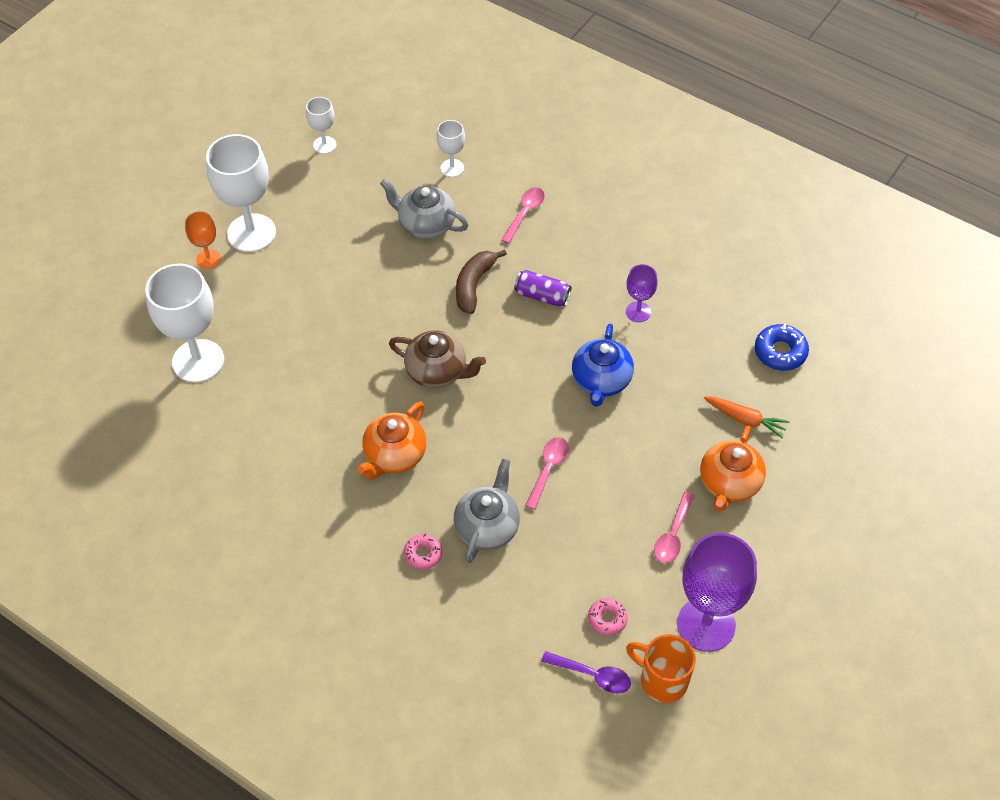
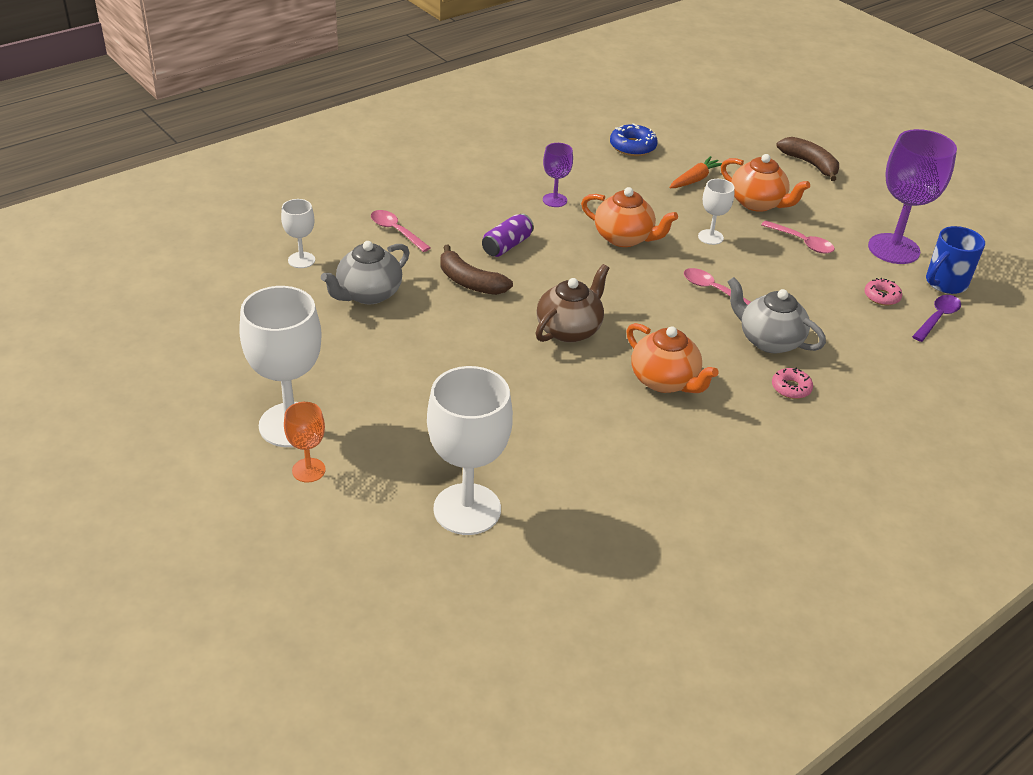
camera: 75 degrees left, 15 degrees down
white goblet [306,97,336,154] -> white goblet moved to [698,179,735,245]
blue teapot [572,324,634,407] -> orange teapot [581,187,678,247]
orange mug [626,634,696,703] -> blue mug [926,226,985,294]
none -> brown banana [776,137,839,181]

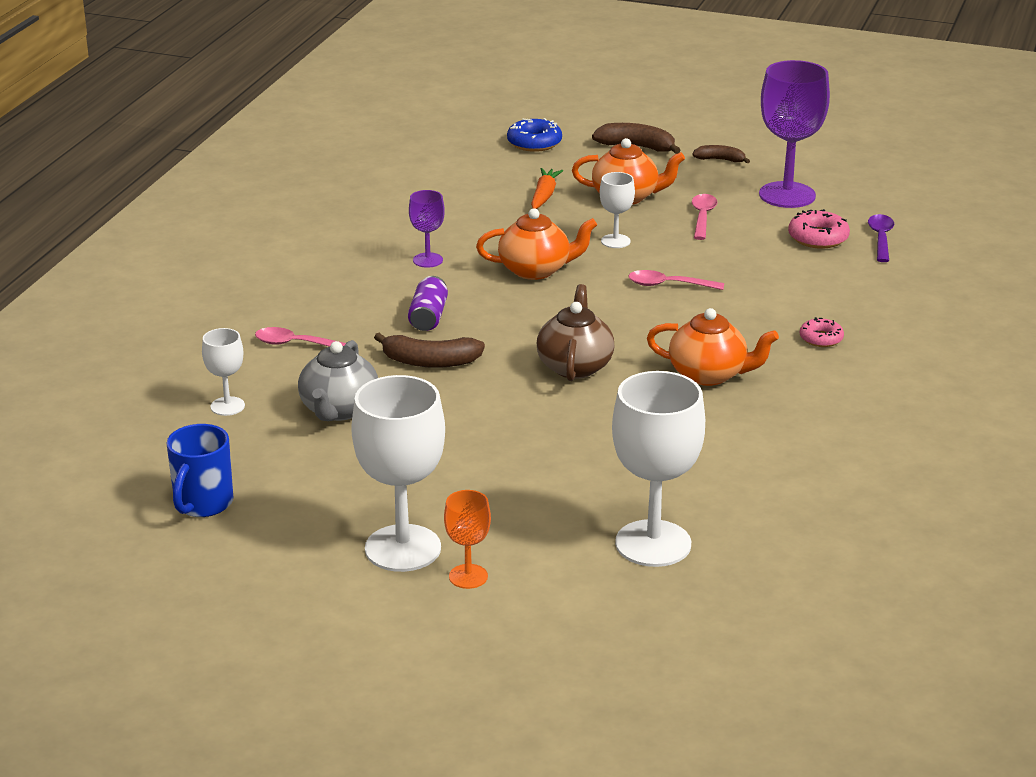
camera: 30 degrees left, 10 degrees down
blue donut [610,123,658,156] -> blue donut moved to [507,118,562,152]
grey teapot [727,277,826,353] -> none
pink spoon [761,221,835,254] -> pink spoon turned 90 degrees counterclockwise [692,194,717,240]
pink donut [865,278,902,306] -> pink donut [788,209,850,249], size x1.51
blue mug [926,226,985,294] -> blue mug moved to [166,424,233,517]
none -> brown banana [692,145,750,163]

